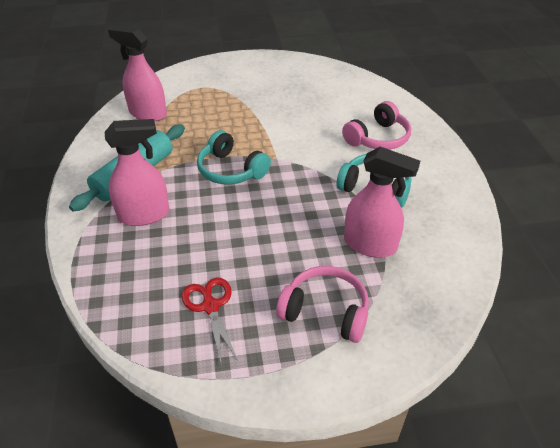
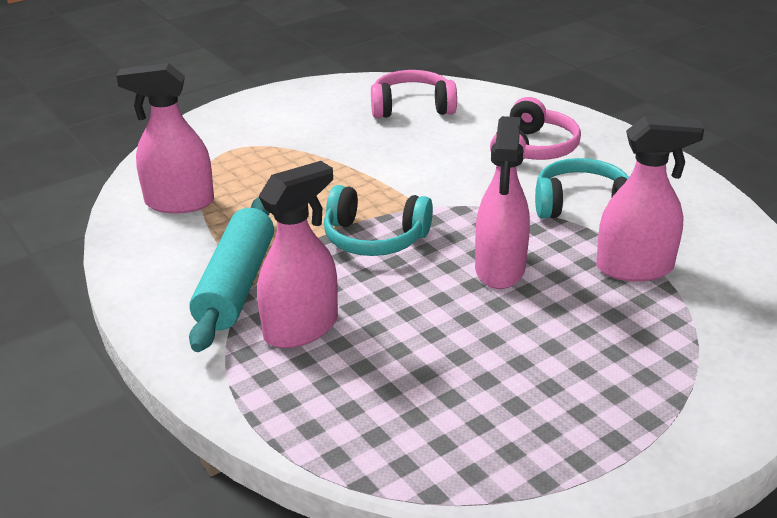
camera: 25 degrees left, 10 degrees down
red scissors [182,278,239,366] -> none
pink headphones [276,266,369,343] -> pink headphones moved to [371,70,457,118]
none -> pink spray bottle [475,116,530,289]

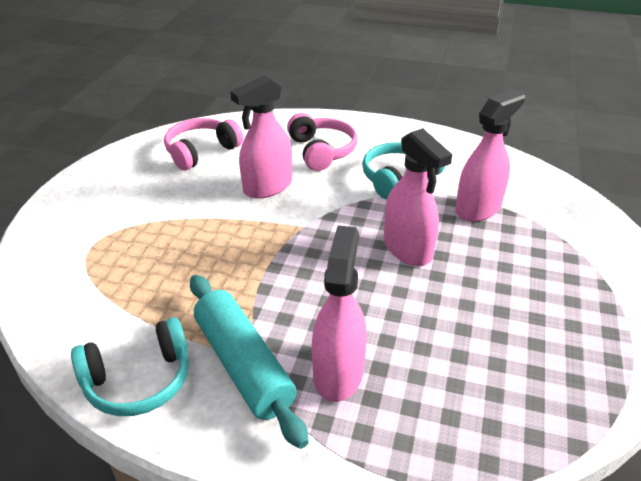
camera: 40 degrees left, 5 degrees up
pink spray bottle [116,63,214,214] -> pink spray bottle moved to [230,76,292,199]
turquoise headphones [324,185,433,256] -> turquoise headphones moved to [71,317,189,416]

